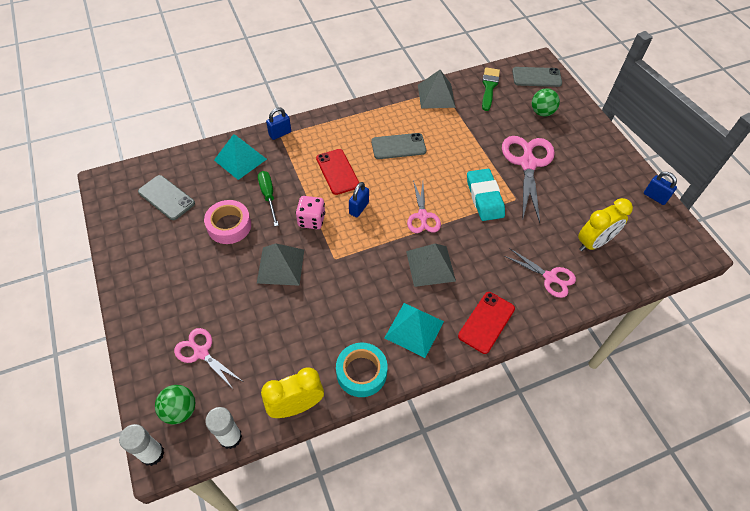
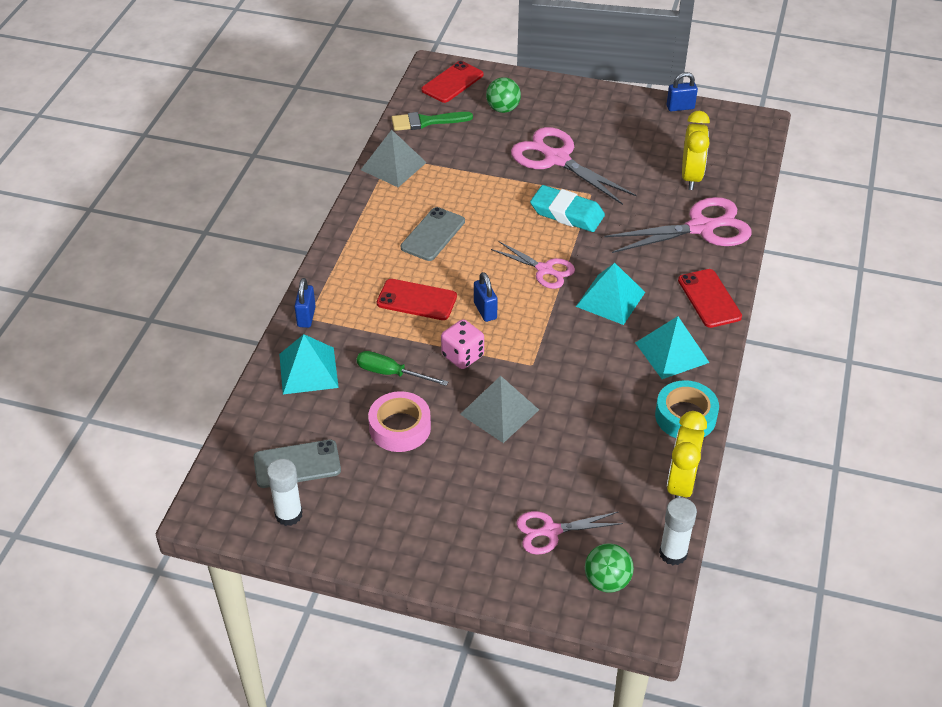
camera: 50 degrees left, 10 degrees down
white glue stick [119,424,164,466] -> white glue stick moved to [267,459,303,526]
grey pyramid [406,244,456,287] -> turquoise pyramid [576,263,645,325]
green brush [482,67,500,111] -> green brush turned 60 degrees counterclockwise [392,112,473,131]
pink scissors [504,248,576,298] -> pink scissors [604,197,752,253], size x1.70
grey phone [512,67,562,87] -> red phone [421,61,484,103]

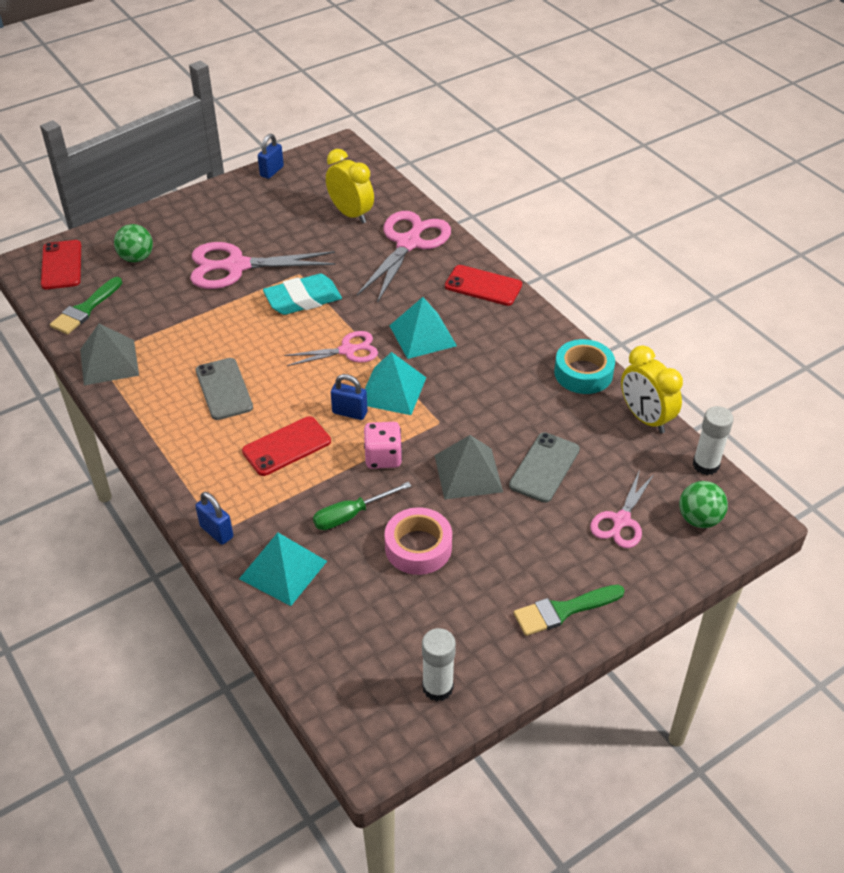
camera: 50 degrees left, 0 degrees up
grey phone [253,440,341,488] -> grey phone moved to [509,432,580,503]
turquoise pyramid [635,316,710,379] -> turquoise pyramid moved to [365,352,426,415]
none -> green brush [514,585,625,636]

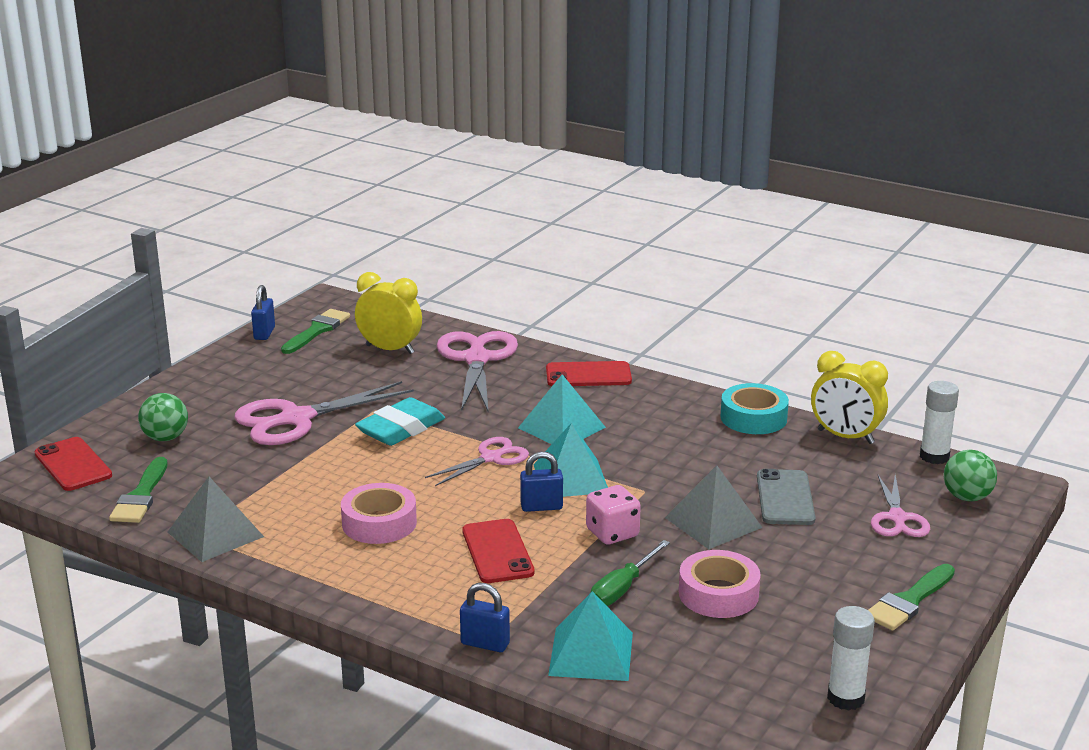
camera: 25 degrees left, 20 degrees down
grey phone [196,358,253,420] -> pink tape [341,483,417,544]
red phone [242,416,331,476] -> red phone turned 45 degrees counterclockwise [462,519,535,583]
none -> green brush [281,309,350,354]

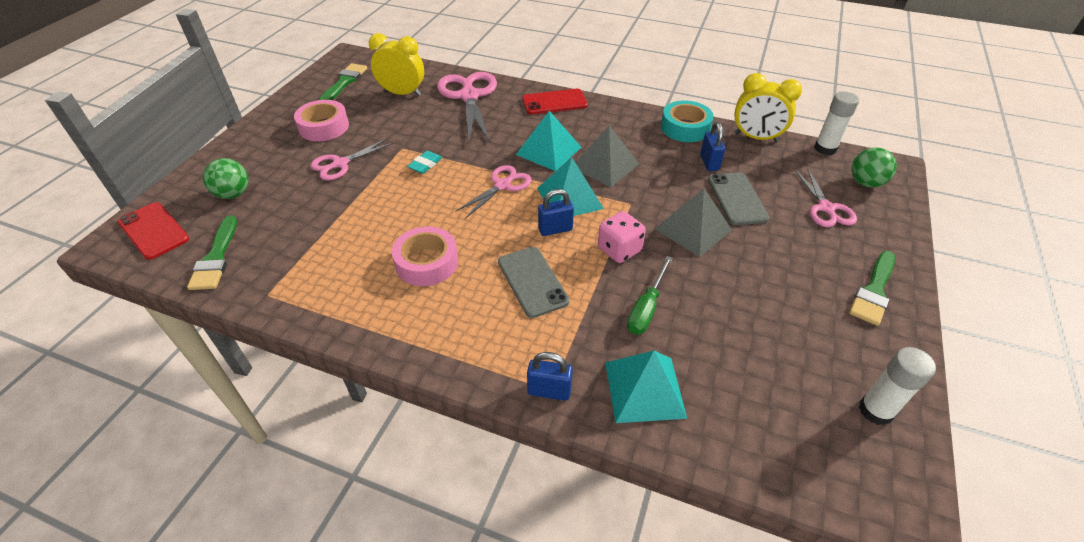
camera: 10 degrees left, 20 degrees up
grey pyramid [168,477,264,562] -> grey pyramid moved to [575,125,639,187]
pink scissors [234,381,414,445] -> pink scissors [311,138,394,180], size x0.59
blue padlock [251,285,275,340] -> blue padlock moved to [700,122,725,171]
turquoise eraser [355,397,445,446] -> turquoise eraser [407,151,442,174], size x0.52
red phone [462,519,535,583] -> grey phone [498,247,570,318]
pink tape [679,550,761,618] -> pink tape moved to [294,100,349,141]

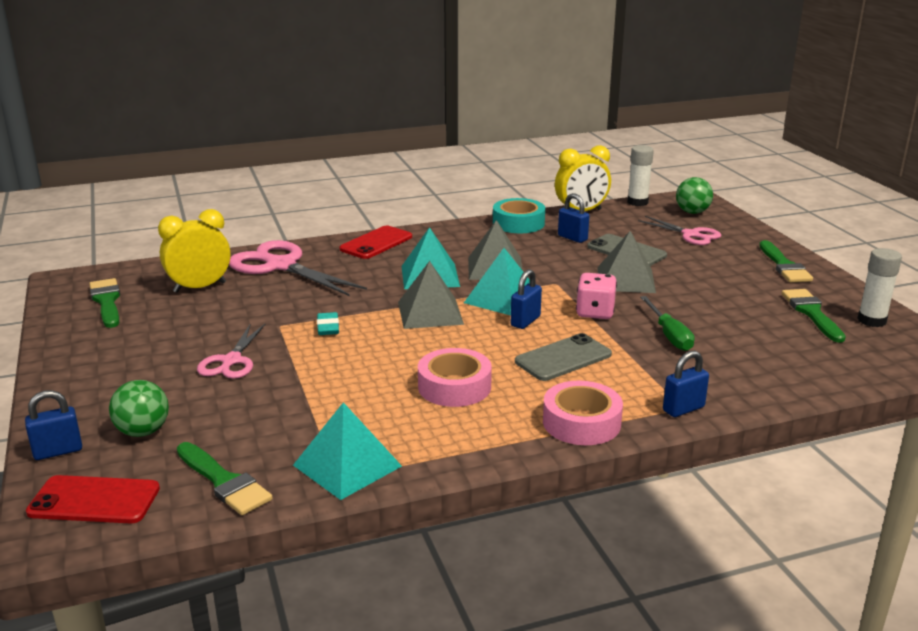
camera: 40 degrees left, 20 degrees down
pink tape [294,100,349,141] -> pink tape moved to [543,381,623,445]
pink scissors [455,165,532,219] -> grey pyramid [398,261,464,329]
grey phone [498,247,570,318] -> grey phone turned 60 degrees counterclockwise [515,333,612,381]
turquoise pyramid [605,351,687,423] -> turquoise pyramid moved to [293,402,402,500]
none -> blue padlock [25,390,82,460]
none -> green brush [782,289,846,343]

